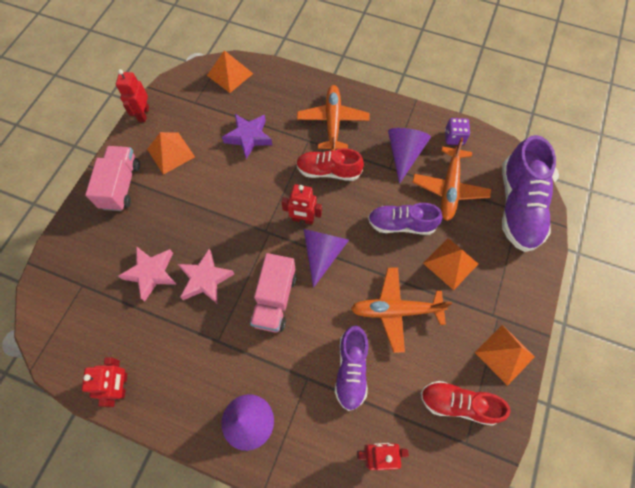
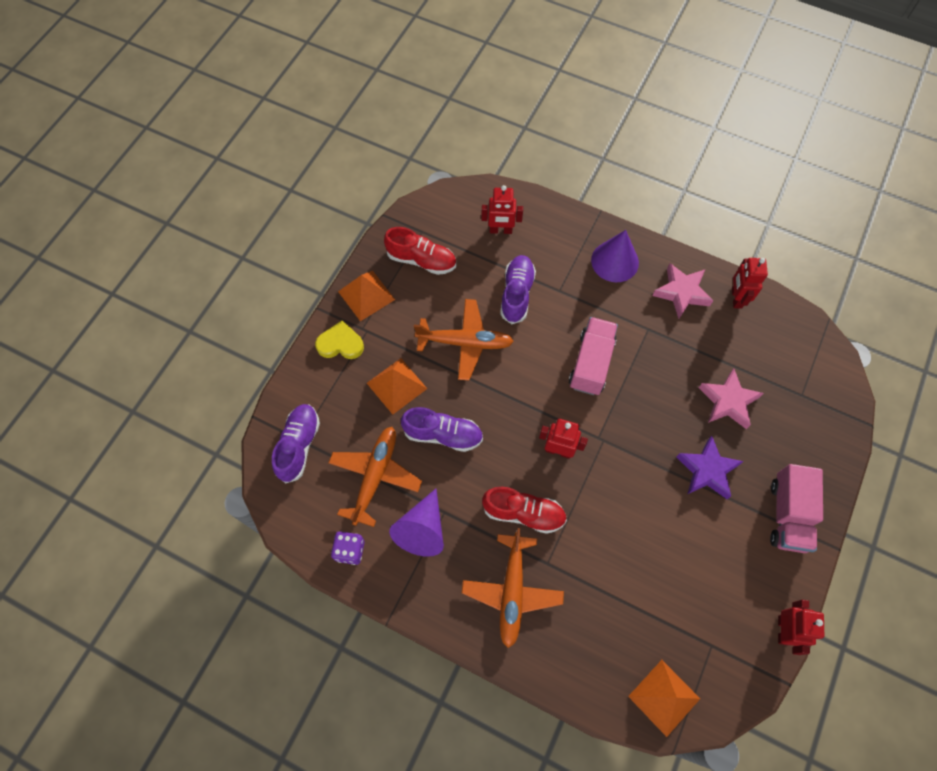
camera: 175 degrees left, 0 degrees up
orange pyramid [147,132,195,175] -> none
pink star [178,249,234,304] -> pink star moved to [652,263,713,319]
purple star [222,114,272,159] -> purple star moved to [677,436,744,499]
purple cone [304,229,349,288] -> none
purple shoe [502,135,556,252] -> purple shoe [272,404,320,484], size x0.63
none -> yellow heart [315,320,364,359]

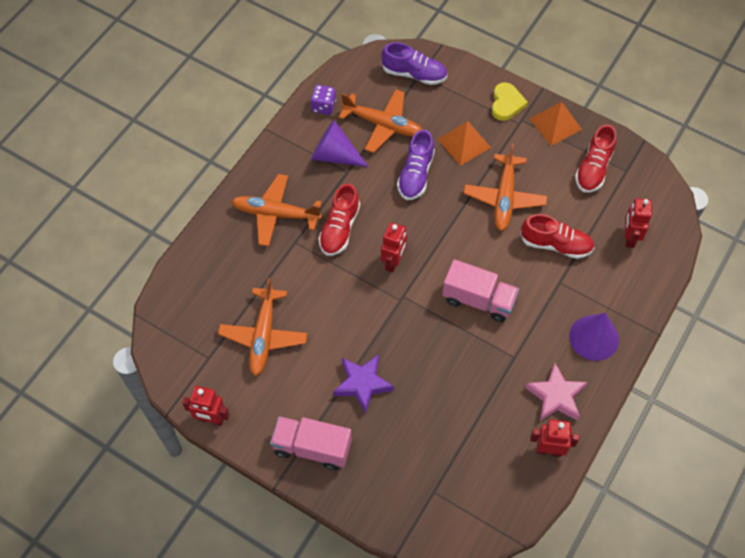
camera: 95 degrees right, 5 degrees down
purple shoe [500,255,536,324] -> red shoe [520,214,594,259]
orange pyramid [628,660,700,737] -> none
pink star [699,369,764,429] -> none
none -> orange plane [218,278,307,376]

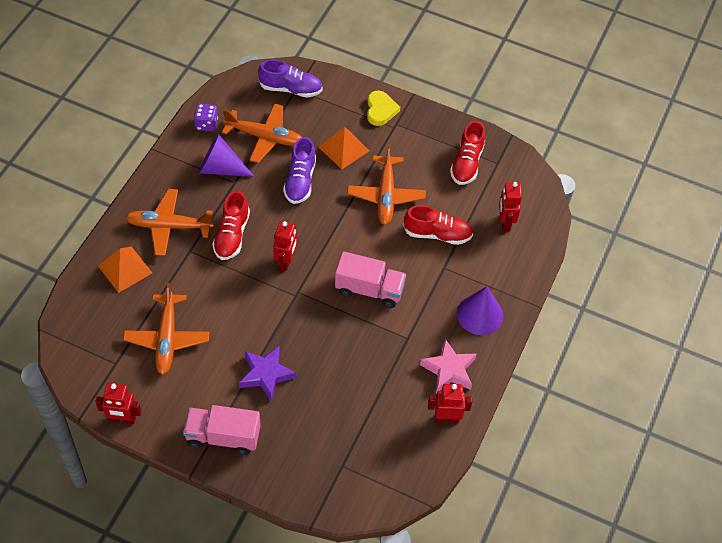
camera: 10 degrees left, 5 degrees down
orange pyramid [530,102,582,146] -> orange pyramid moved to [98,246,152,293]

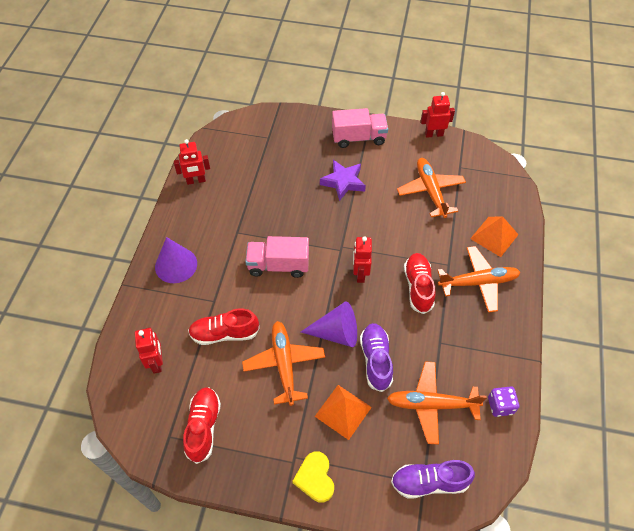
camera: 170 degrees right, 0 degrees up
purple cone [199,134,255,177] -> purple cone moved to [301,301,357,347]
pink star [420,339,477,393] -> none

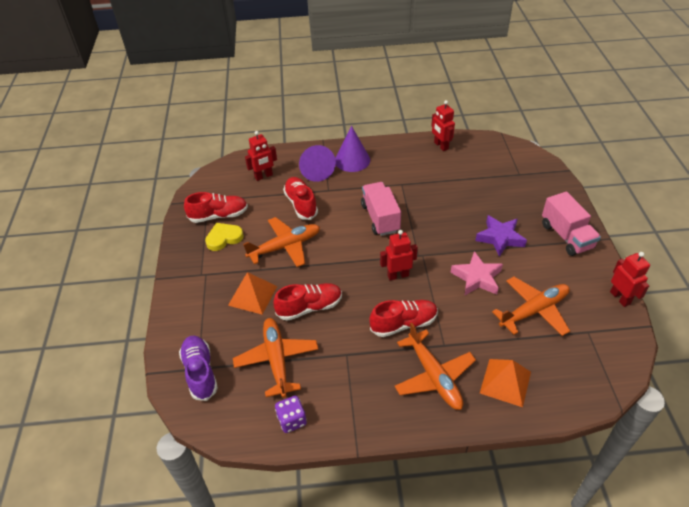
camera: 75 degrees right, 10 degrees down
yellow heart [292,451,334,502] -> yellow heart moved to [205,223,244,251]
purple cone [301,301,357,347] -> purple cone moved to [299,145,336,182]
purple shoe [360,323,393,392] -> red shoe [273,283,342,321]
none -> pink star [450,251,503,295]

